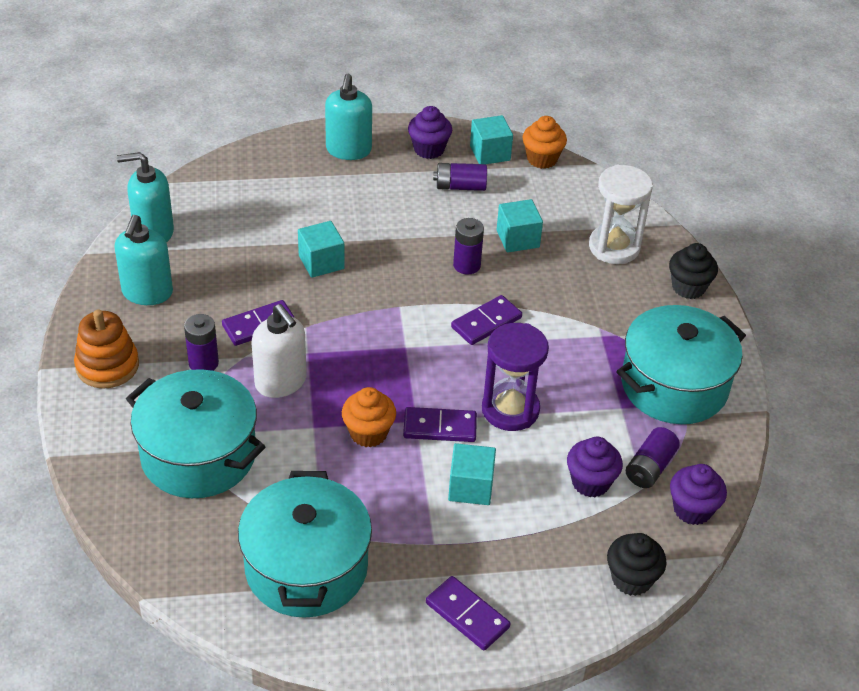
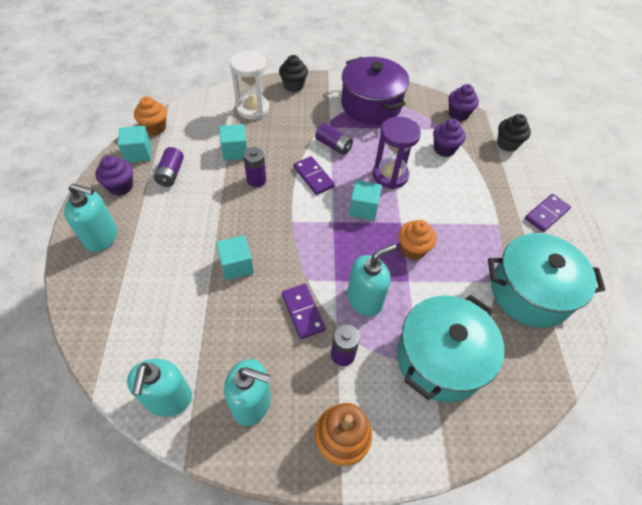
camera: 85 degrees left, 10 degrees up
white soap dispenser [251,304,307,398] -> turquoise soap dispenser [347,244,397,316]
purple domino [403,407,477,442] -> none
turquoise cube [448,443,496,505] -> turquoise cube moved to [349,180,382,221]
turquoise pot [616,305,746,424] -> purple pot [341,57,409,124]
purple battery [626,427,680,488] -> purple battery moved to [315,123,353,155]

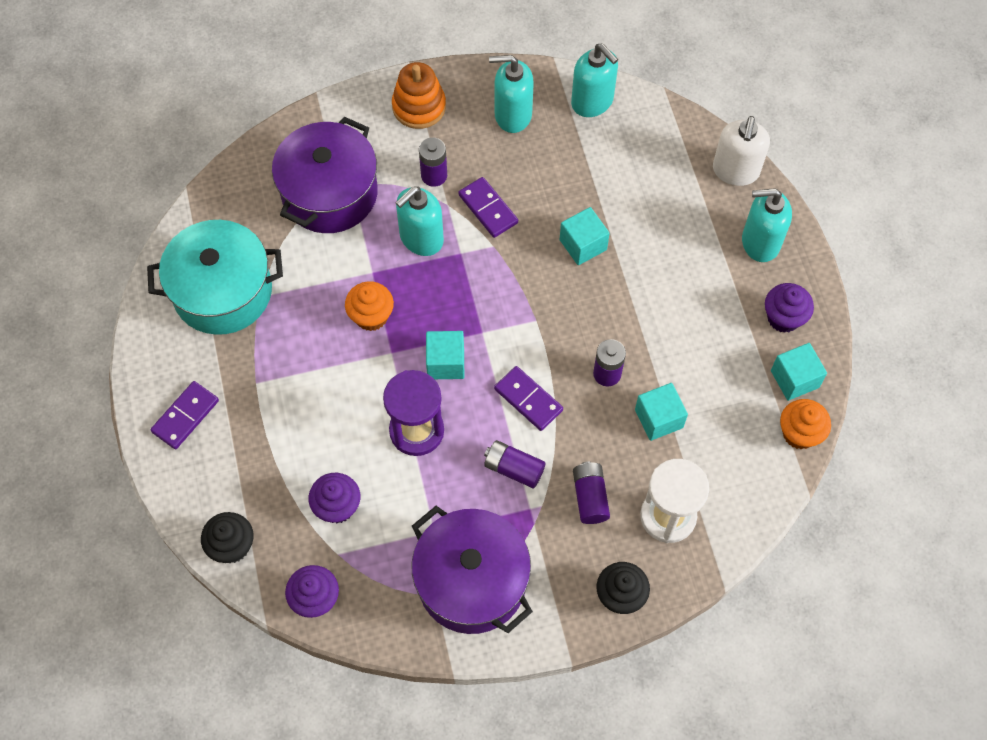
camera: 170 degrees right, 10 degrees up
turquoise soap dispenser [127,359,192,417] -> turquoise soap dispenser turned 150 degrees clockwise [571,44,618,117]
purple battery [154,147,184,187] -> purple battery moved to [573,462,610,524]
turquoise pot [397,295,504,402] -> purple pot [272,117,378,233]
none -> white soap dispenser [713,116,770,186]

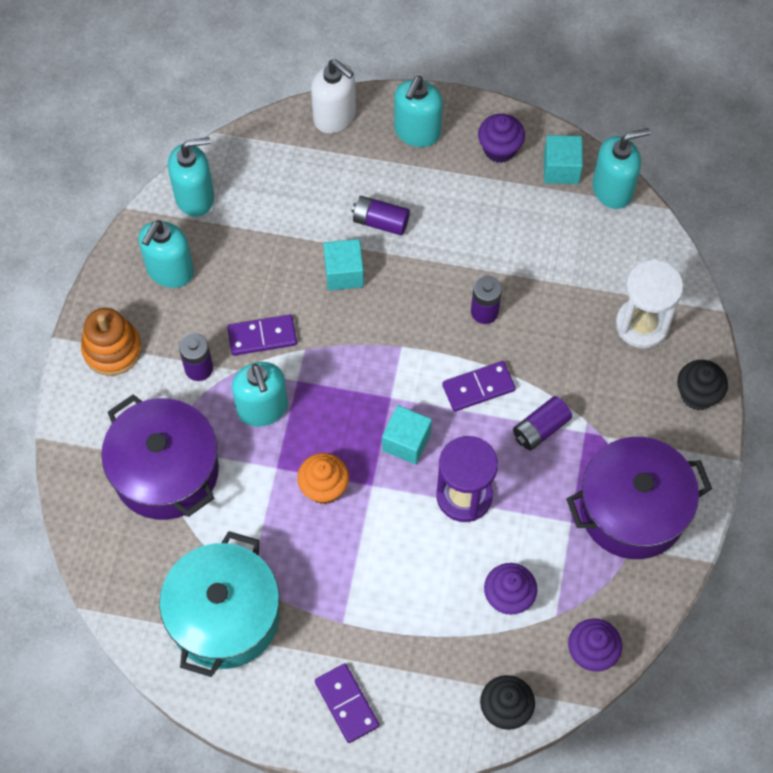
camera: 65 degrees left, 0 degrees up
purple battery [573,462,610,524] -> purple battery moved to [352,196,410,235]
turquoise cube [635,383,688,441] -> none
orange cupcake [780,399,831,449] -> turquoise soap dispenser [592,128,650,209]

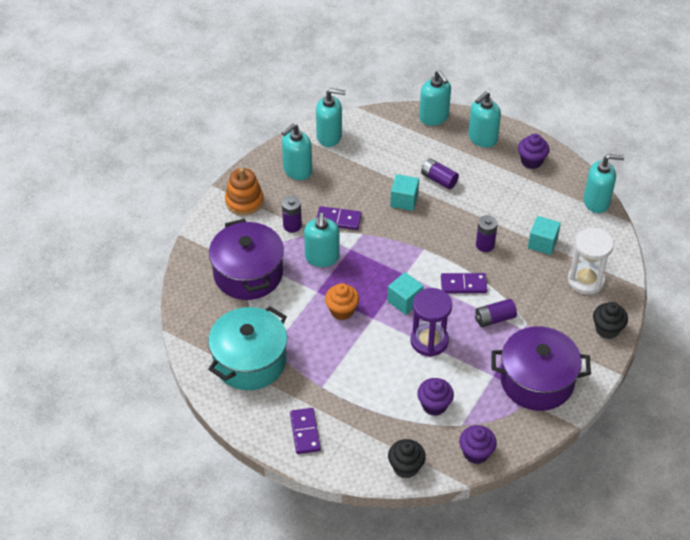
camera: 20 degrees right, 15 degrees down
white soap dispenser [311,59,356,133] -> turquoise soap dispenser [419,70,451,126]
turquoise cube [544,135,583,184] -> turquoise cube moved to [528,216,561,255]

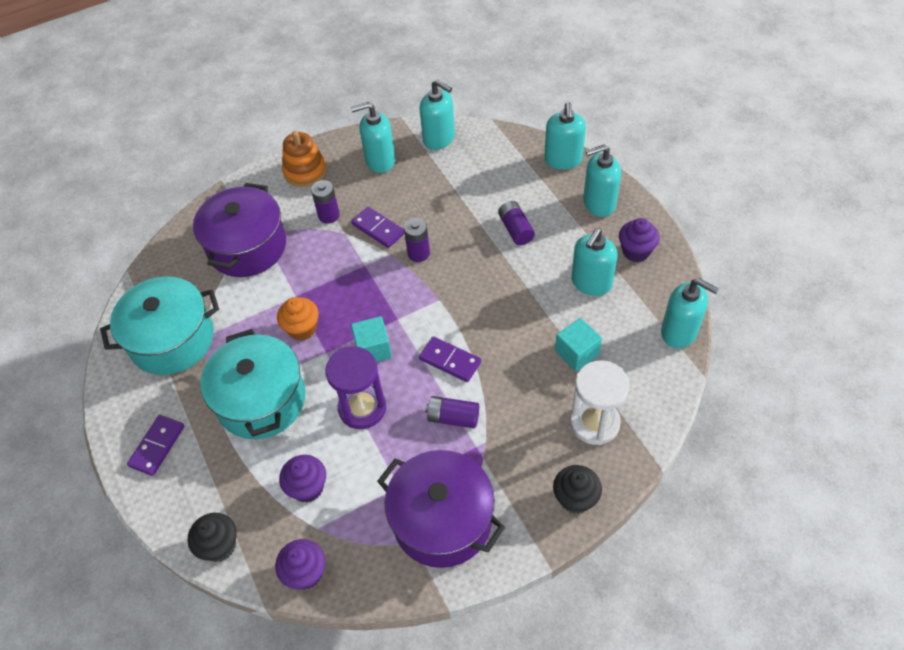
camera: 35 degrees right, 5 degrees up
turquoise soap dispenser [304,212,340,267] -> turquoise soap dispenser moved to [571,229,617,296]
turquoise cube [390,174,419,211] -> none
purple battery [476,215,498,252] -> purple battery moved to [404,218,430,262]
none -> turquoise pot [200,329,306,439]

